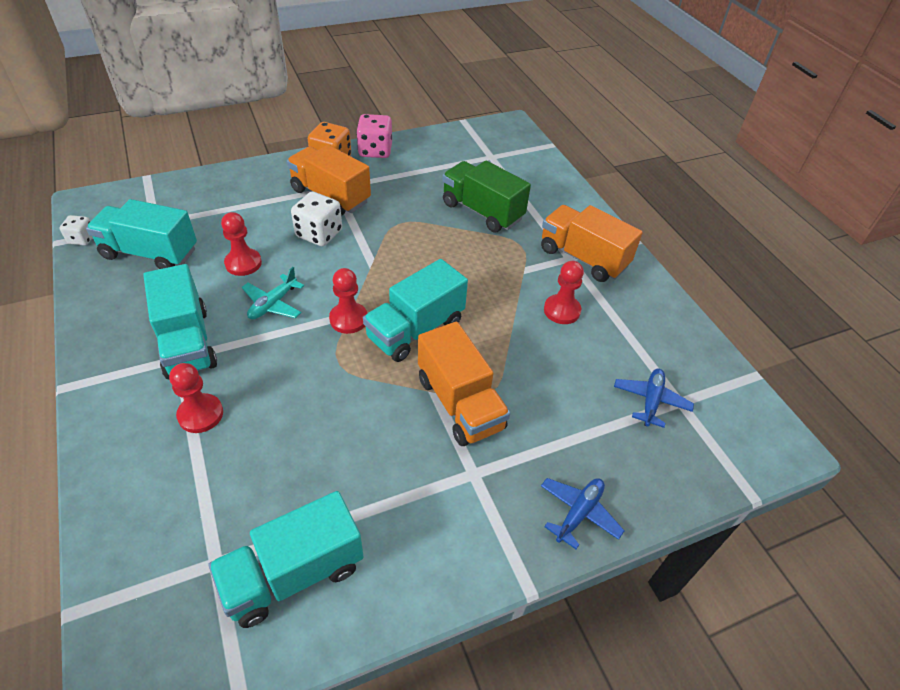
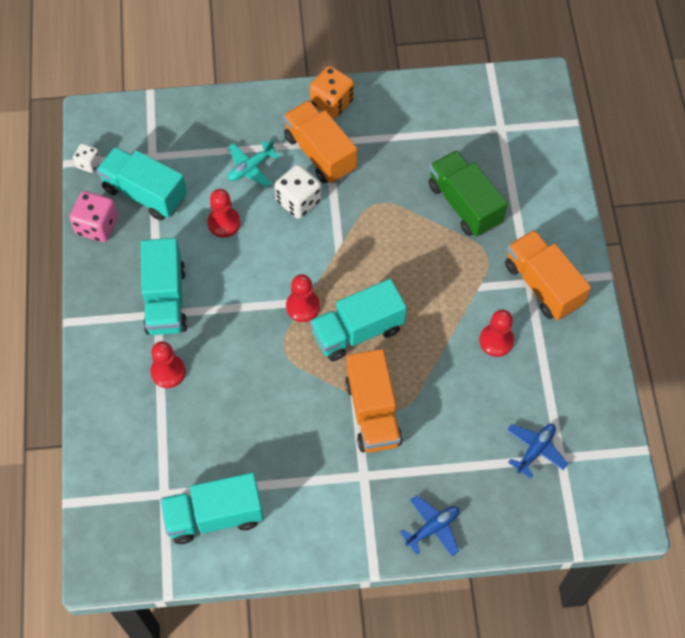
camera: 20 degrees right, 15 degrees up
turquoise plane [242,267,304,320] -> turquoise plane moved to [228,140,279,187]
pink dice [356,114,392,158] -> pink dice moved to [69,191,118,242]

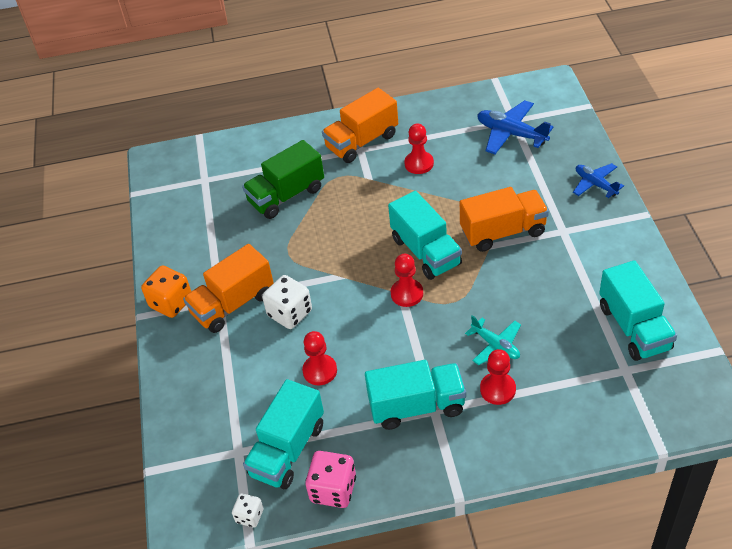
camera: 90 degrees left, 15 degrees down
turquoise plane [228,140,279,187] -> turquoise plane moved to [465,315,521,365]
blue plane [507,424,568,478] -> blue plane [477,100,554,154], size x1.54

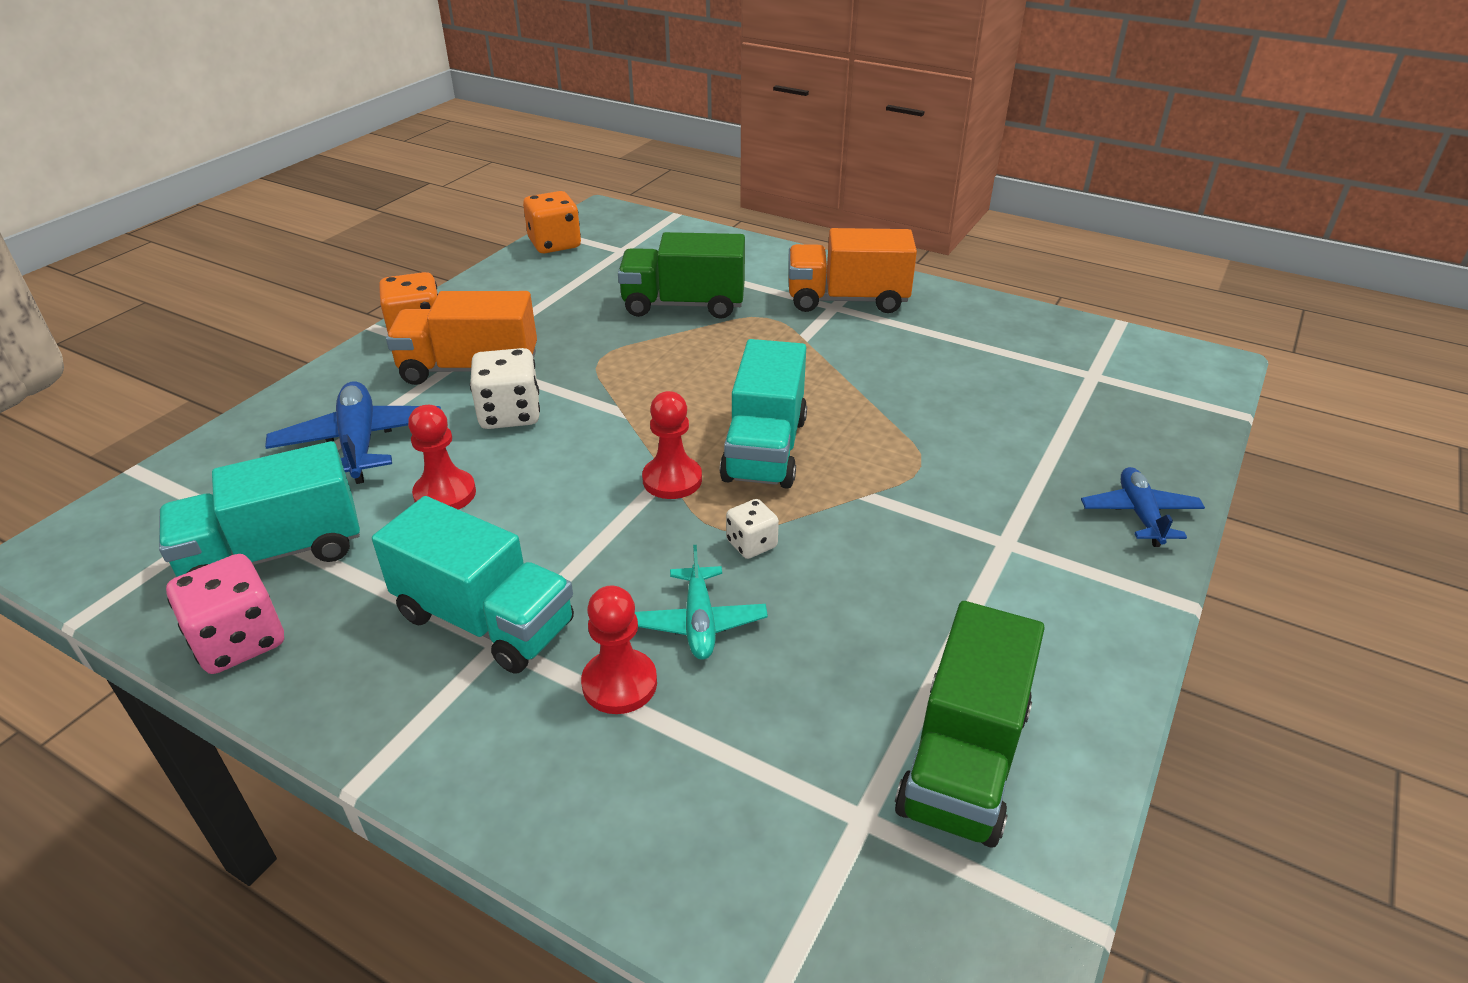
camera: 35 degrees right, 10 degrees down
white dice [232,493,264,527] -> white dice moved to [726,499,779,559]
red pawn [404,124,434,174] -> none
orange truck [460,187,549,252] -> none
blue plane [477,100,554,154] -> blue plane moved to [265,381,441,484]
turquoise truck [599,260,677,361] -> green truck [895,601,1045,848]
none -> orange dice [523,191,581,253]

